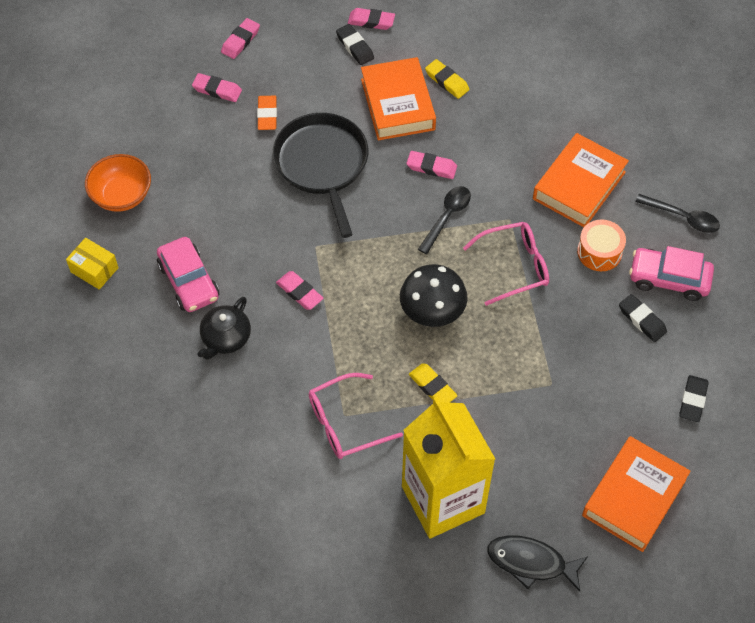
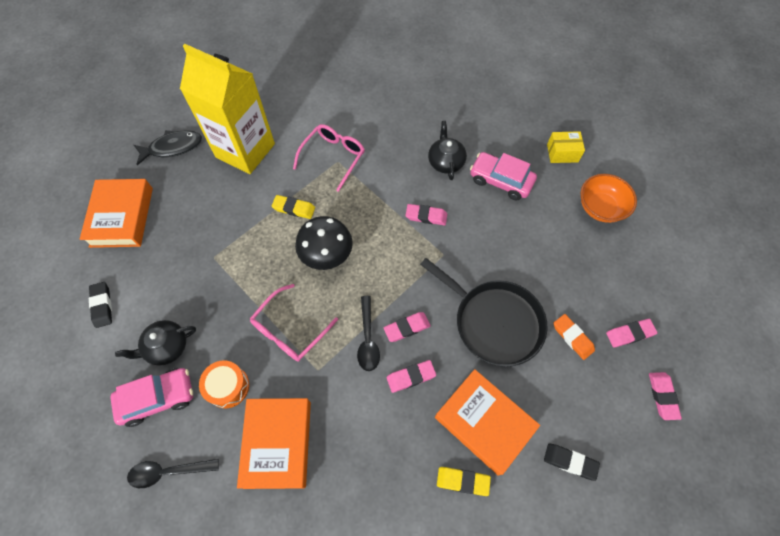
camera: 145 degrees right, 5 degrees up
pink eraser [348,8,395,30] -> pink eraser moved to [384,312,430,342]
black eraser [619,294,667,342] -> black teapot [115,320,196,366]

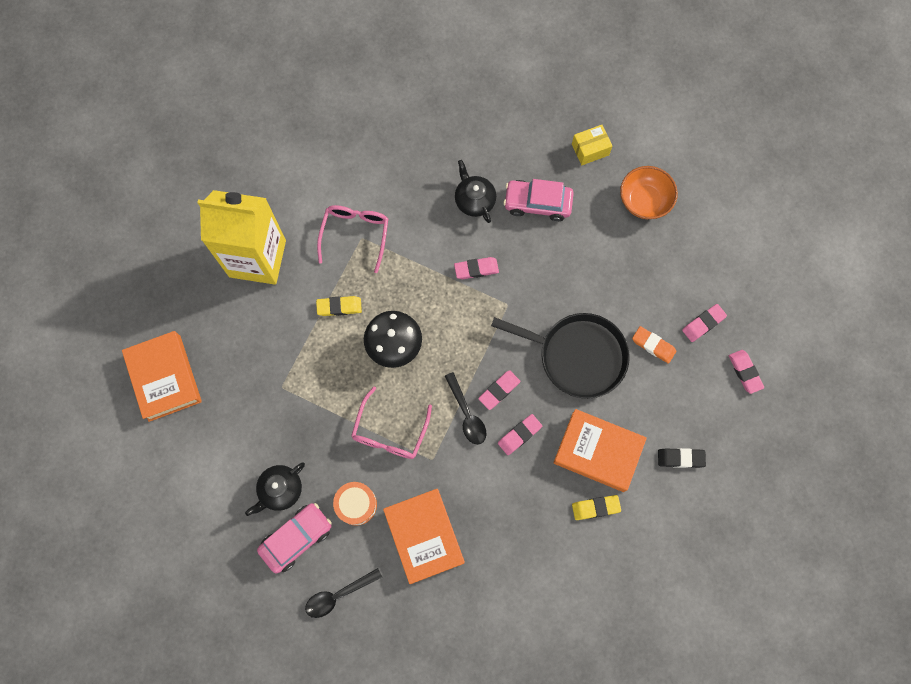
camera: 20 degrees left, 10 degrees up
black eraser [89,282,112,328] -> none
black fish [134,130,202,165] -> none

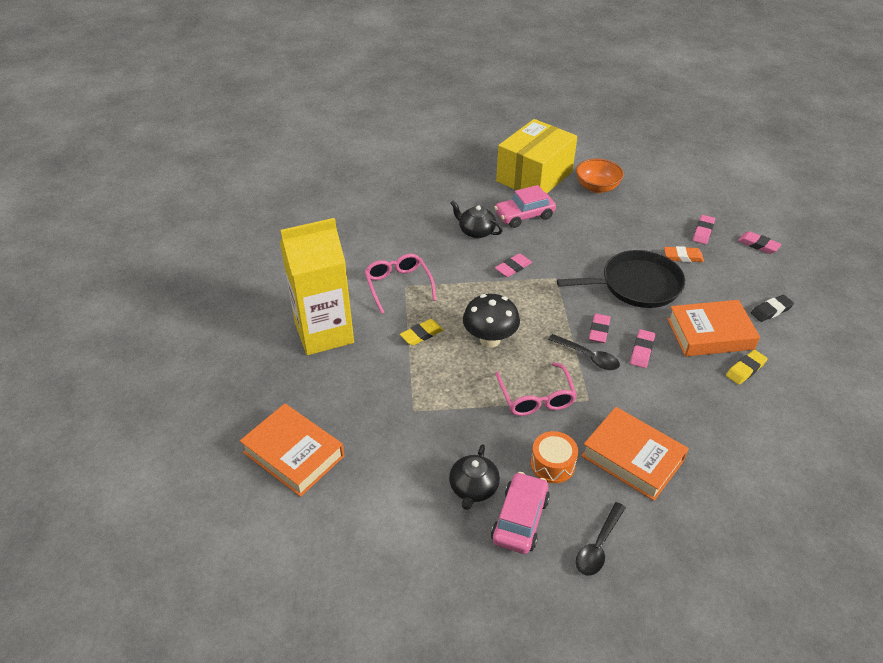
camera: 30 degrees left, 30 degrees down
yellow box [572,125,612,165] -> yellow box [496,119,577,193], size x2.43

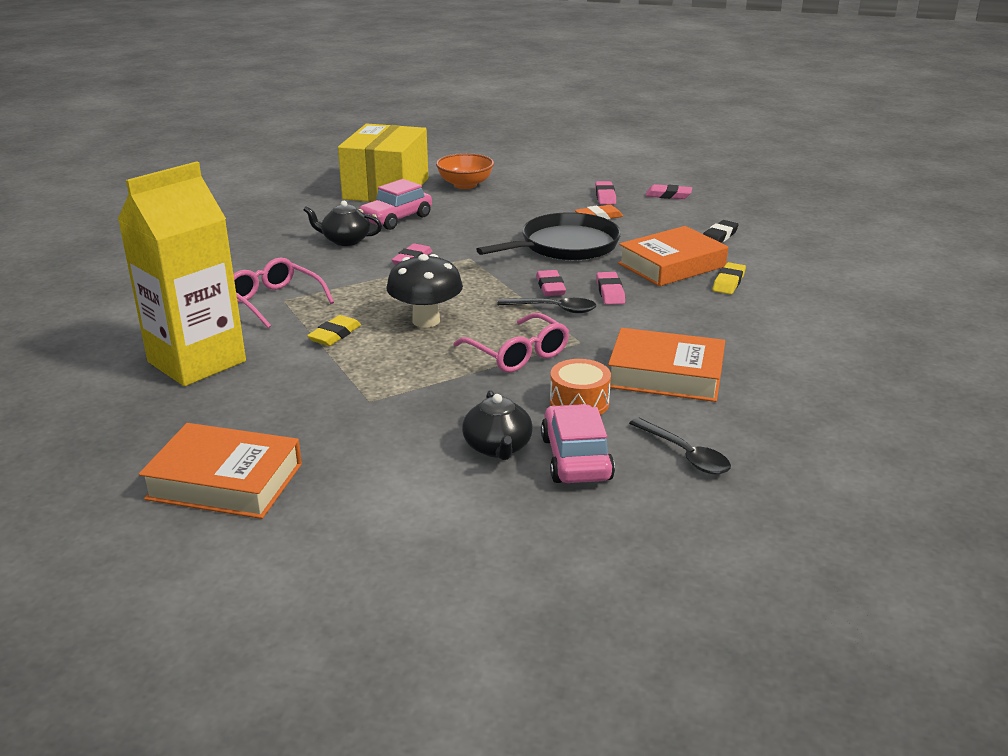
camera: 25 degrees left, 15 degrees down
black spoon [576,502,626,576] -> black spoon turned 45 degrees counterclockwise [629,418,731,474]

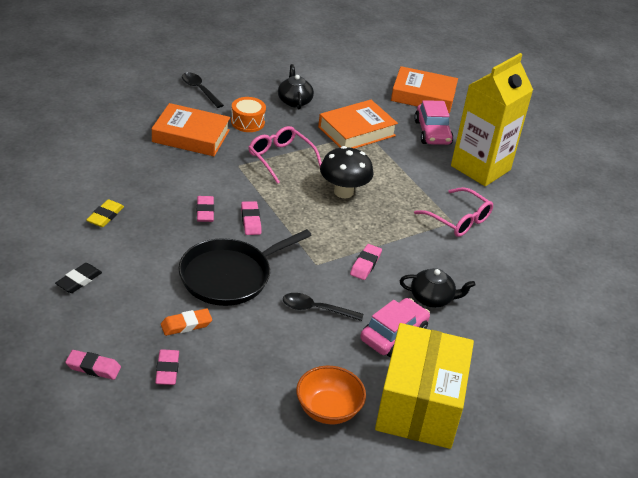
camera: 175 degrees right, 10 degrees up
yellow eraser [307,315,361,346] -> none
black spoon [497,298,596,313] -> black spoon moved to [283,293,363,321]
pink car [541,404,615,483] -> pink car moved to [414,100,453,145]
orange book [618,226,728,286] -> orange book moved to [318,100,398,149]

